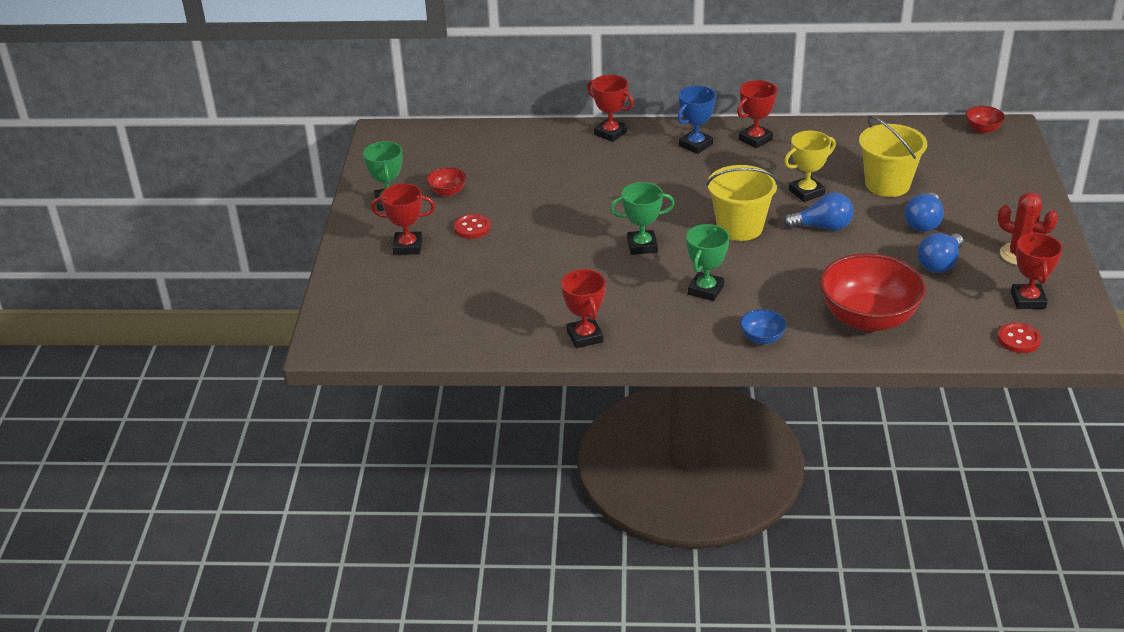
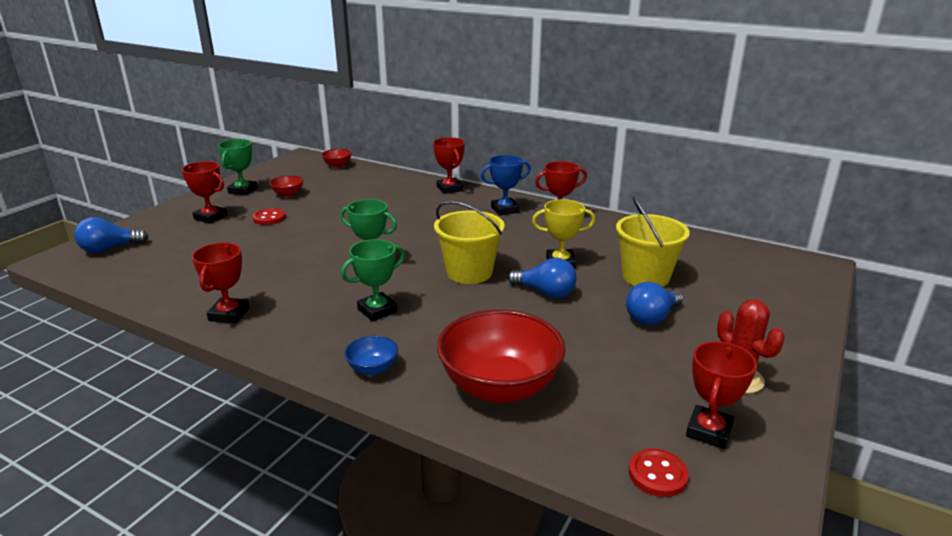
camera: 25 degrees right, 10 degrees down
blue light bulb [918,233,963,273] -> blue light bulb moved to [74,217,148,253]
red bowl [966,106,1005,134] -> red bowl moved to [321,149,352,168]

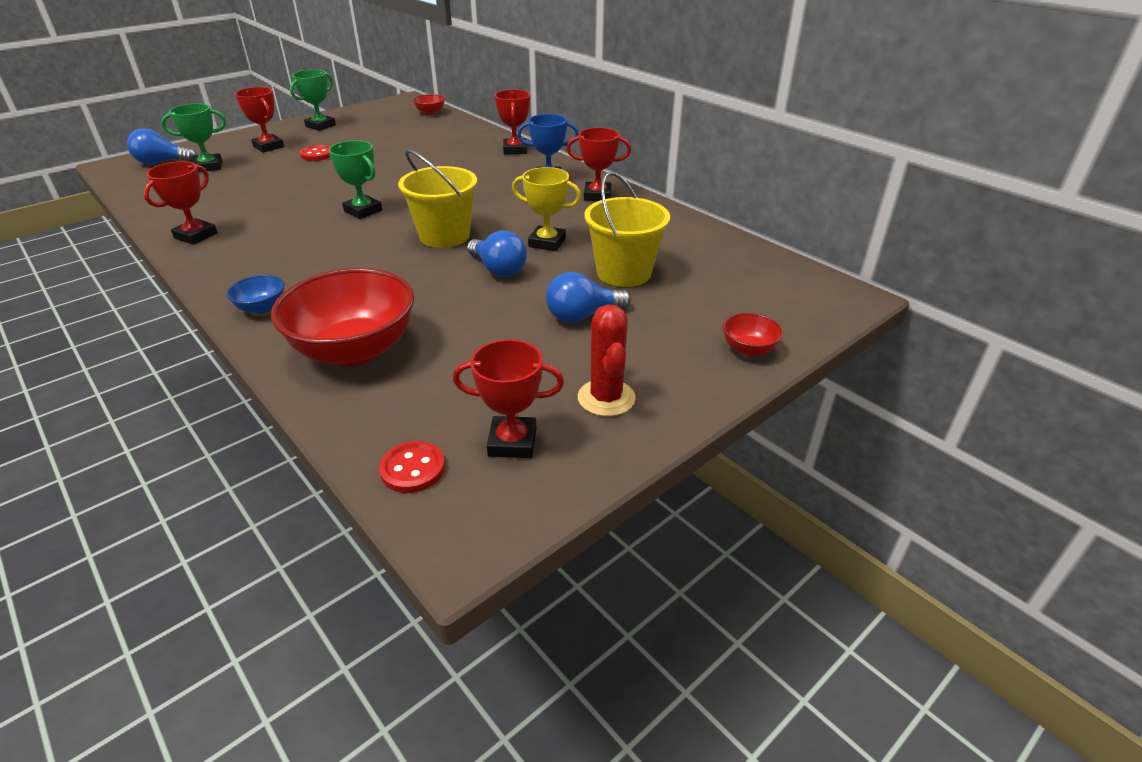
camera: 20 degrees right, 10 degrees up
red bowl [269,175,304,197] -> red bowl moved to [723,313,783,356]
green trophy [341,239,405,322] -> green trophy moved to [161,103,226,172]
red trophy [686,341,757,449] -> red trophy turned 45 degrees clockwise [453,339,564,458]

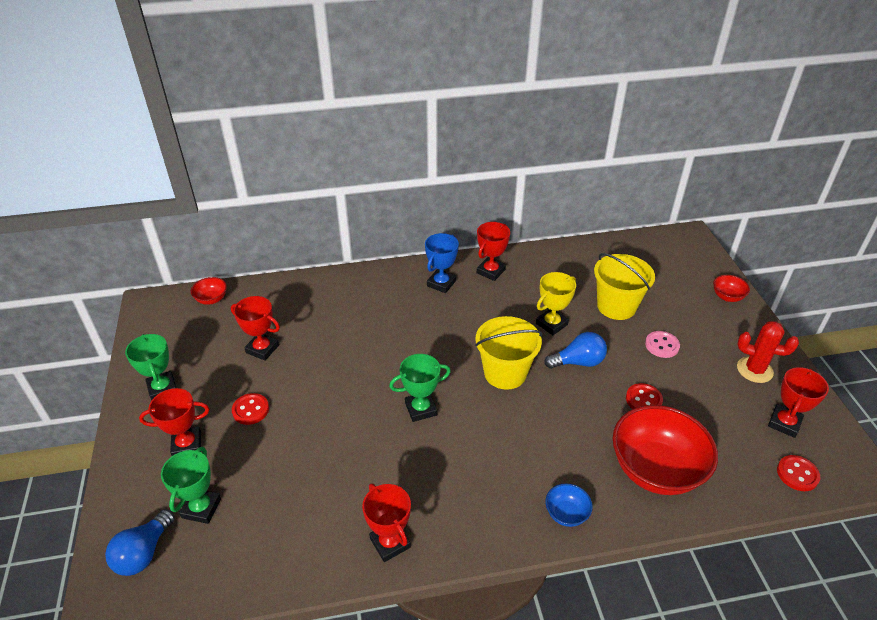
camera: 60 degrees left, 5 degrees up
red trophy [495,89,530,154] -> red trophy moved to [231,296,280,361]
blue light bulb [546,272,631,323] -> pink button [645,331,680,358]
none -> red button [626,383,663,409]

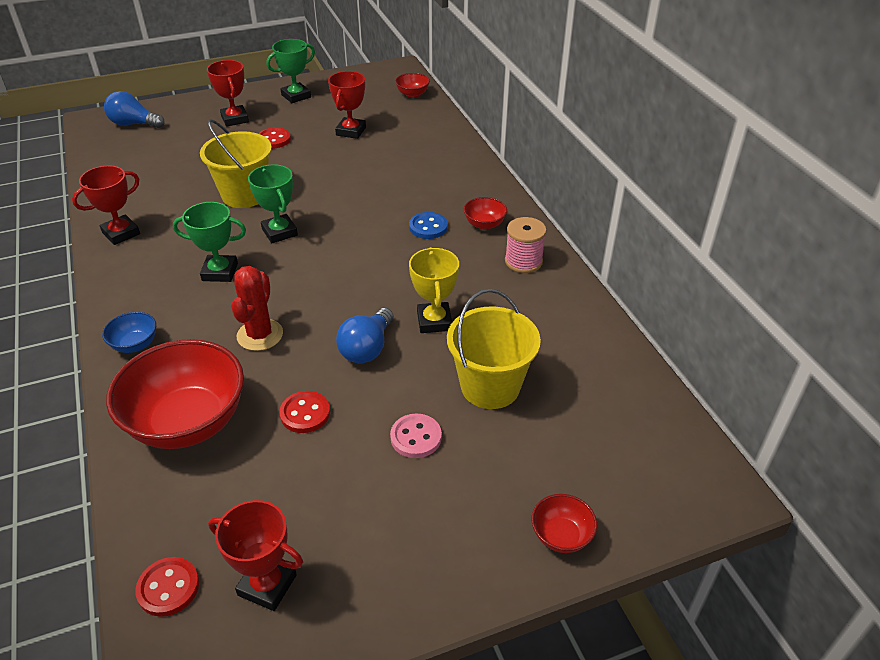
camera: 80 degrees right, 0 degrees up
green trophy [161,447,221,524] -> green trophy moved to [173,202,246,282]
blue trophy [425,233,459,293] -> red bowl [464,197,507,230]
yellow bucket [475,316,543,390] -> yellow bucket moved to [200,119,272,208]
red trophy [477,222,510,281] -> pink spool [505,217,547,273]
yellow trophy [536,272,576,335] -> yellow trophy turned 45 degrees clockwise [409,247,459,333]
blue light bulb [544,332,607,369] -> blue light bulb turned 45 degrees clockwise [336,308,394,363]
red cactus [737,321,799,383] -> red cactus moved to [231,266,283,351]
none -> blue button [409,212,448,239]

